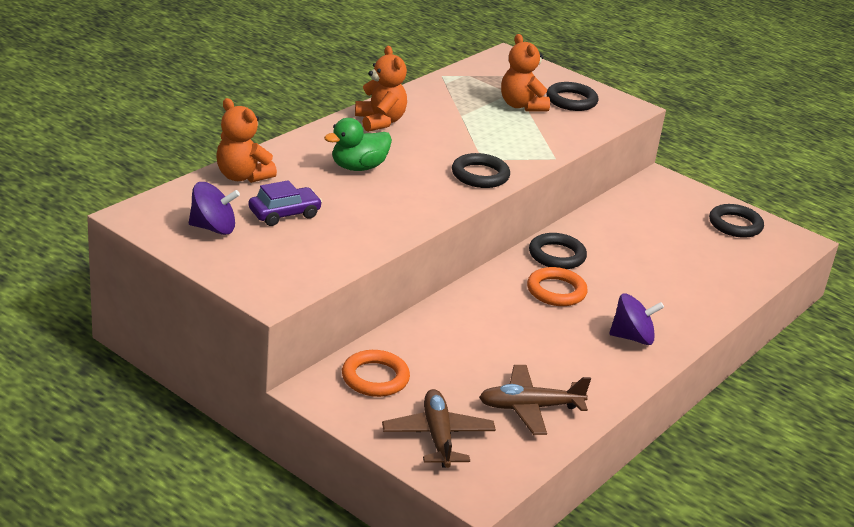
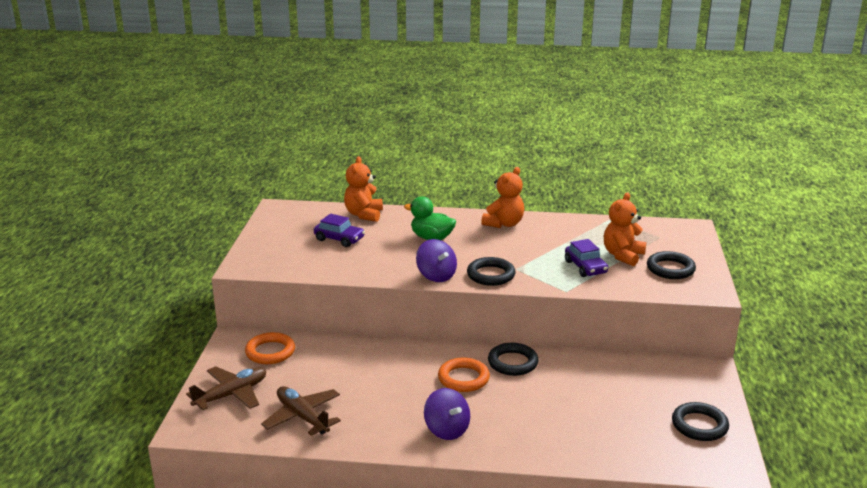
camera: 60 degrees right, 5 degrees down
purple spinning top [189,182,240,235] -> purple spinning top moved to [416,239,457,282]
none -> purple car [565,239,608,277]

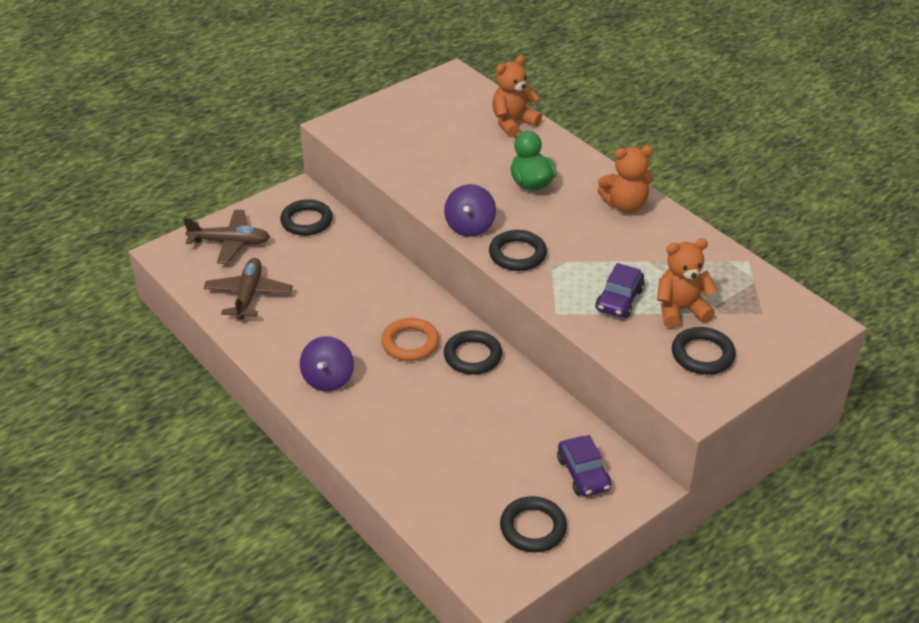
camera: 45 degrees right, 15 degrees up
orange ring [245,332,295,364] -> black ring [280,199,332,236]
purple car [314,214,365,247] -> purple car moved to [557,435,611,497]

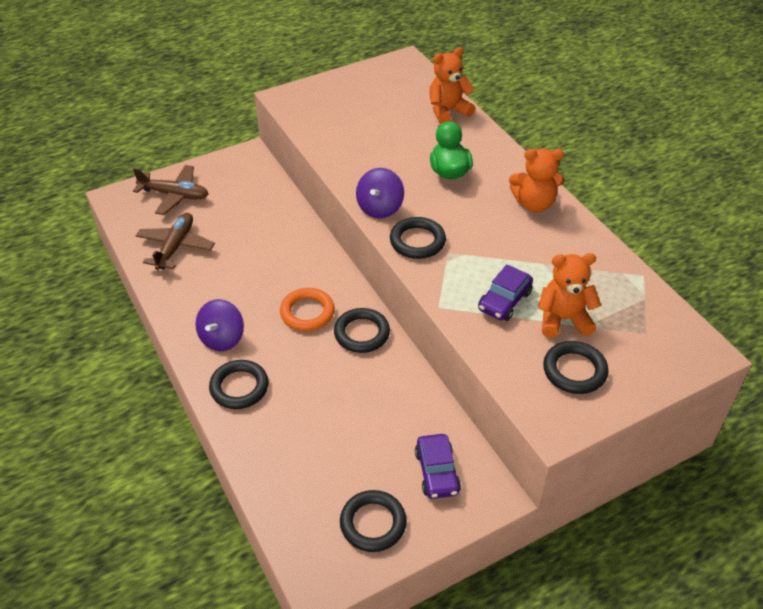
camera: 10 degrees right, 5 degrees up
black ring [280,199,332,236] -> black ring moved to [209,360,268,409]

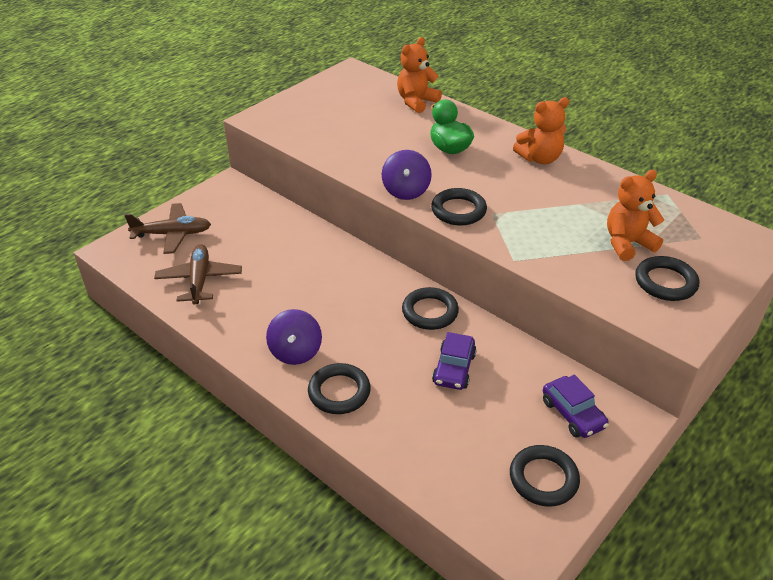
camera: 20 degrees left, 5 degrees down
orange ring [280,288,335,331] -> none
purple car [478,264,533,321] -> purple car moved to [432,332,476,390]

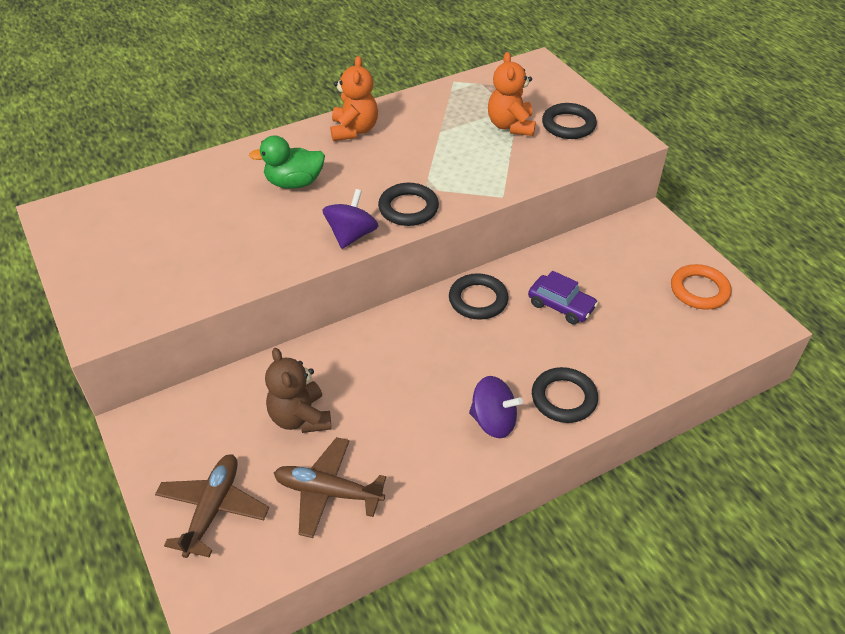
camera: 70 degrees left, 5 degrees up
purple spinning top [382,150,432,200] -> purple spinning top turned 90 degrees counterclockwise [322,189,378,249]
orange teddy bear [397,37,442,113] -> none
black ring [510,445,580,507] -> orange ring [671,264,732,310]
purple car [543,375,609,438] -> none
none -> brown teddy bear [265,348,331,433]

